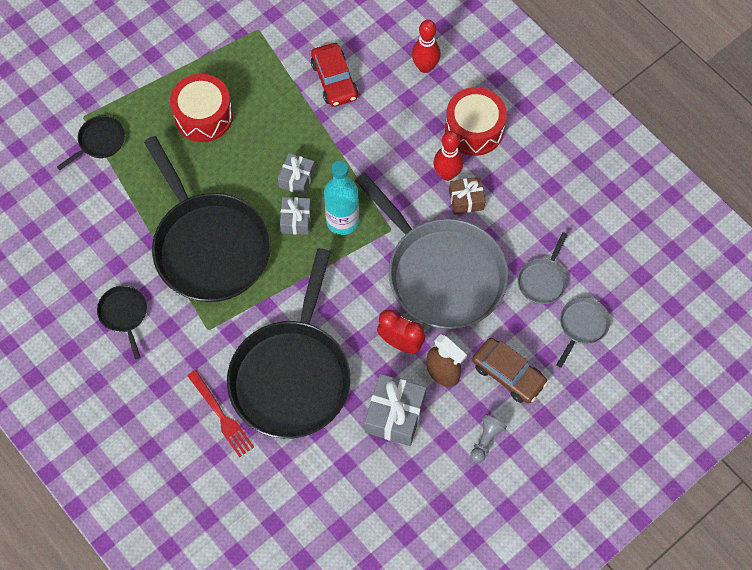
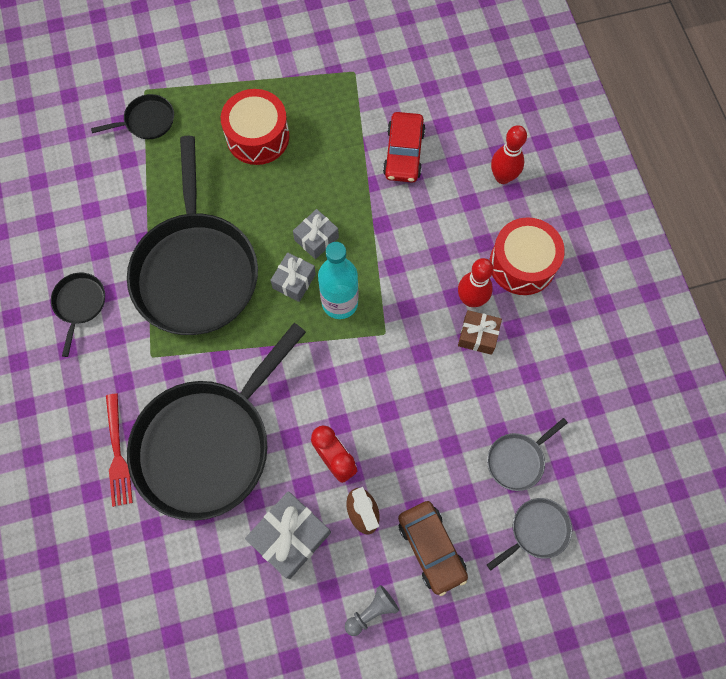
camera: 25 degrees right, 5 degrees up
grey pan [355,173,508,329] -> none

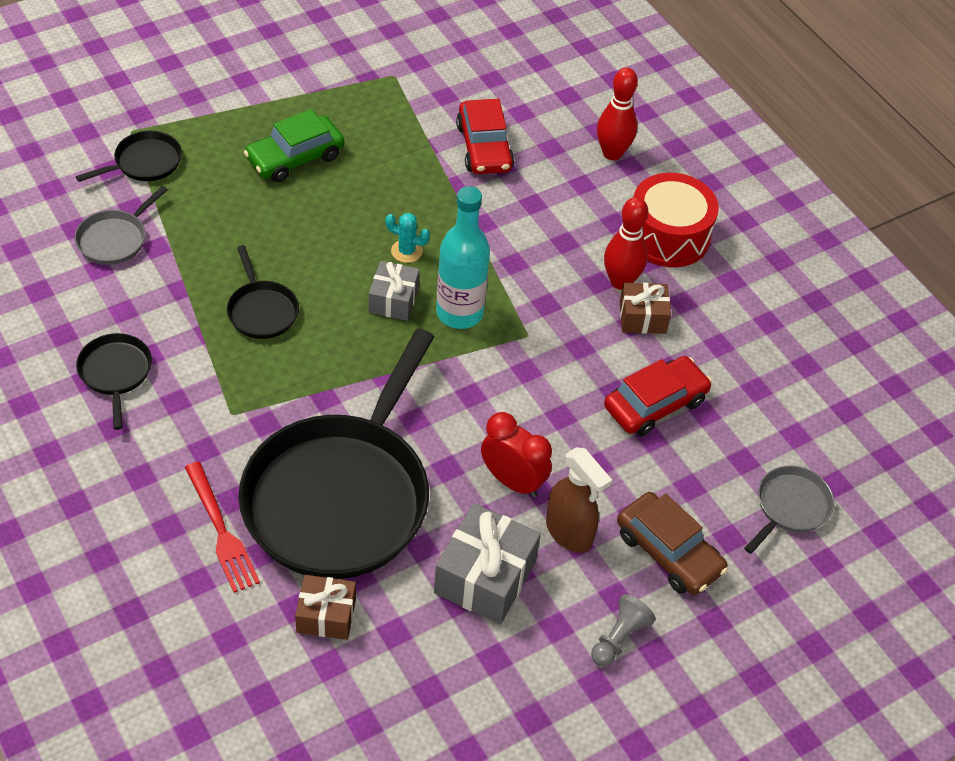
camera: 20 degrees left, 20 degrees down
black pan [127,136,258,335] -> black pan [227,245,299,339], size x0.42
red drum [221,89,289,165] -> green car [244,109,345,182]
grey gift [293,209,339,259] -> turquoise cactus [385,213,430,263]
grey pan [487,418,568,491] -> grey pan moved to [75,186,167,265]
none -> brown gift [295,575,356,640]
none -> red car [604,356,712,436]

